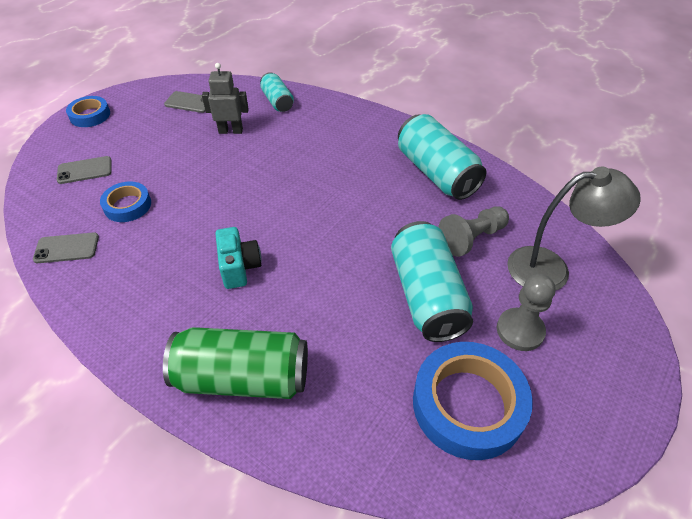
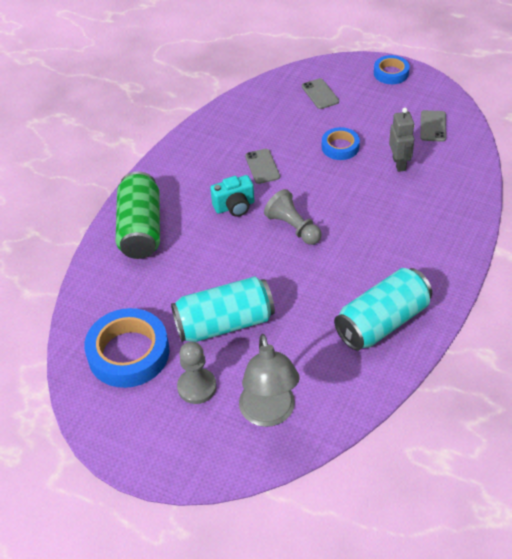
camera: 85 degrees right, 0 degrees up
grey phone [33,232,99,263] -> grey phone moved to [245,149,280,184]
blue tape [100,181,151,222] -> blue tape moved to [322,127,360,160]
turquoise can [260,72,294,112] -> none
grey pawn [438,206,509,257] -> grey pawn moved to [264,189,322,245]

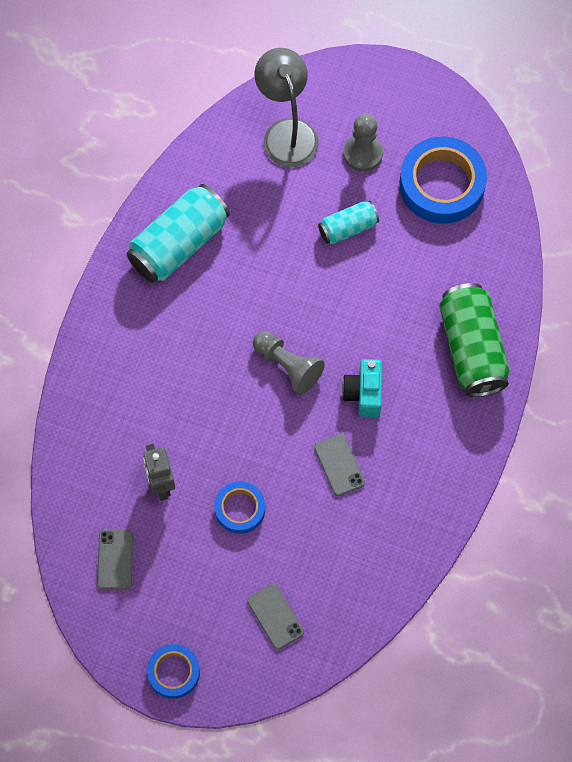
camera: 170 degrees right, 20 degrees up
turquoise can [171,276,275,342] -> turquoise can [318,201,379,244], size x0.55
turquoise camera [210,175,254,216] -> turquoise camera turned 60 degrees counterclockwise [342,359,382,417]

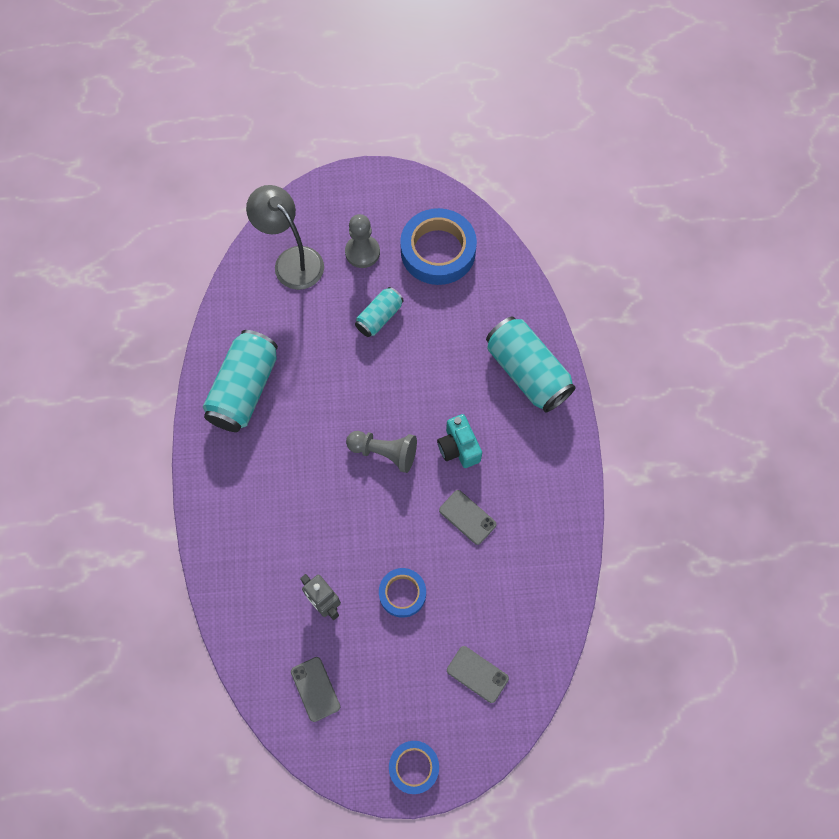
camera: 25 degrees left, 0 degrees up
green can [439,283,510,397] -> turquoise can [486,317,576,413]

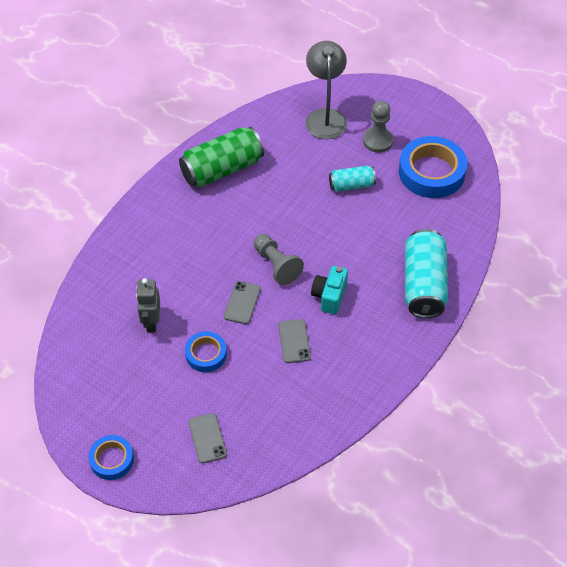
camera: 40 degrees right, 15 degrees down
turquoise can [203,330,278,432] -> green can [179,127,264,188]
grey phone [291,657,340,722] -> grey phone moved to [224,281,261,324]

